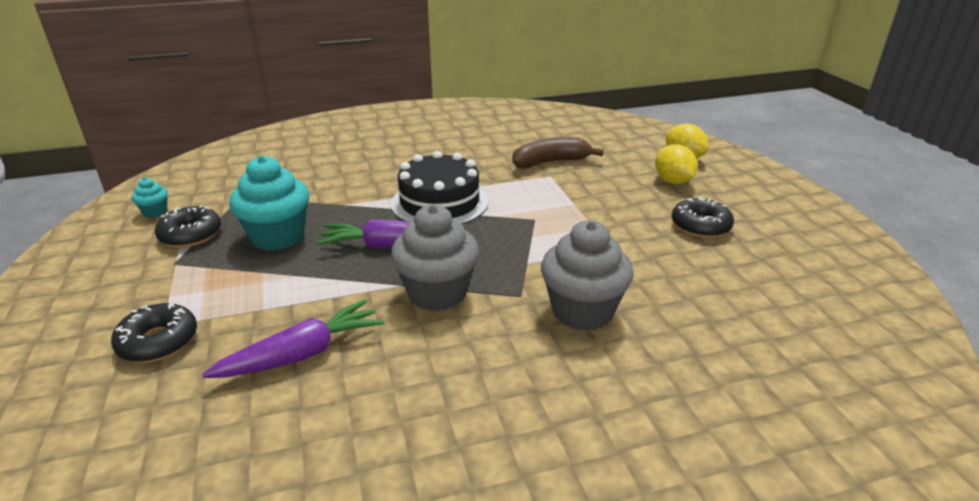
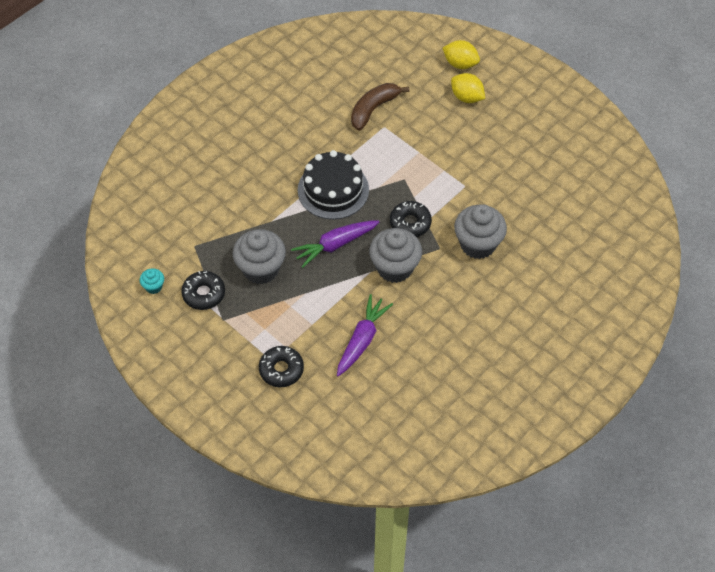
camera: 30 degrees left, 25 degrees up
turquoise cupcake [229,155,309,251] -> grey cupcake [233,229,286,284]
black donut [671,197,734,238] -> black donut moved to [390,201,432,237]

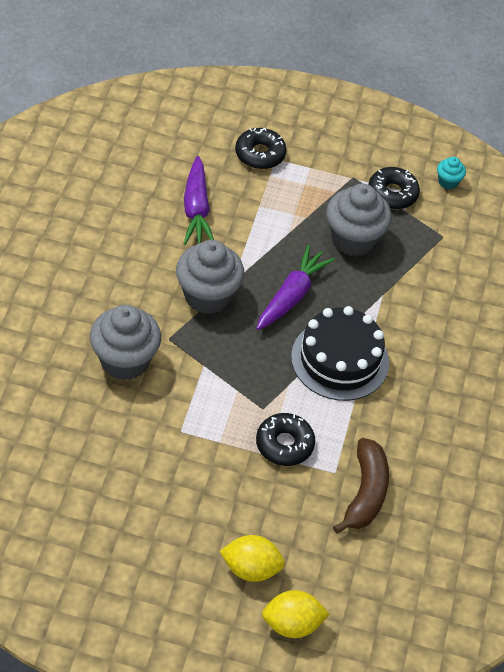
camera: 145 degrees right, 5 degrees down
black donut [390,201,432,237] -> black donut moved to [256,413,315,466]

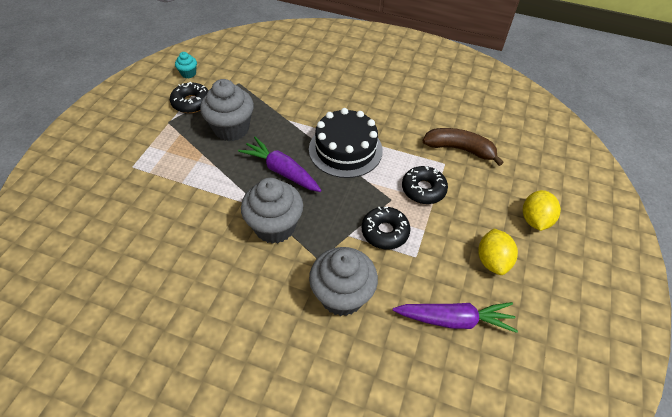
camera: 80 degrees left, 0 degrees up
purple carrot [183,156,214,245] -> purple carrot moved to [393,302,518,333]
black donut [235,128,286,169] -> black donut moved to [362,206,411,249]
yellow lemon [262,590,329,638] -> yellow lemon moved to [478,229,518,275]

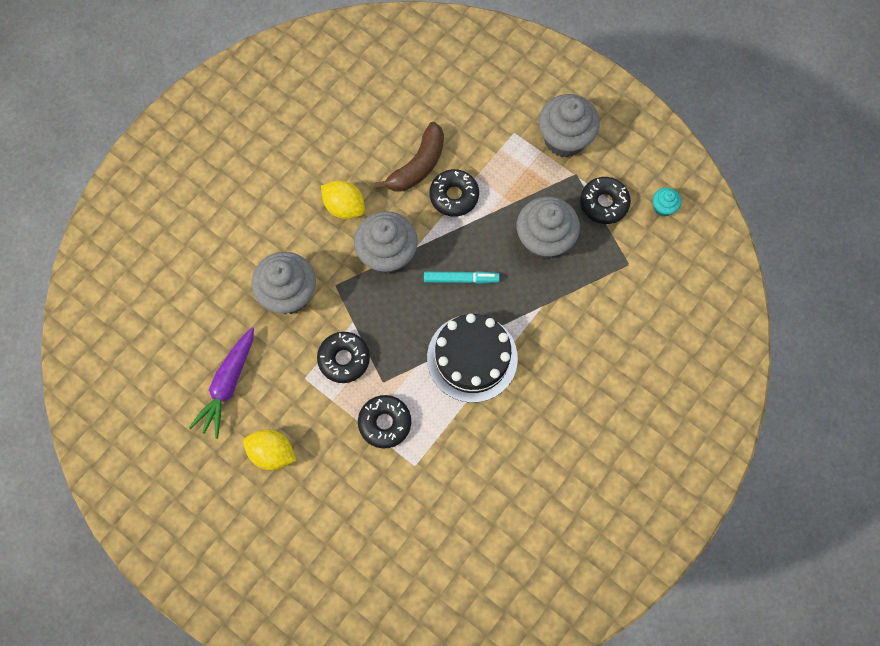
camera: 110 degrees right, 20 degrees up
purple carrot [238,137,321,192] -> turquoise marker [424,271,500,284]
brown banana [423,128,504,166] -> brown banana moved to [374,122,444,191]
yellow lemon [523,190,561,231] -> yellow lemon moved to [321,181,365,219]
none -> black donut [429,169,479,217]
none -> grey cupcake [539,94,600,157]

